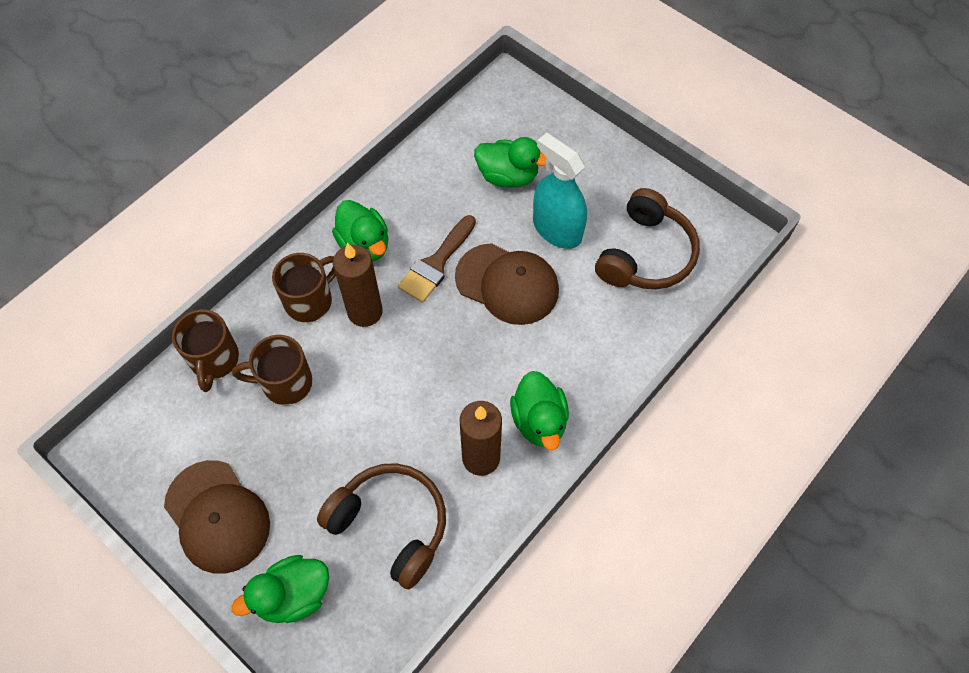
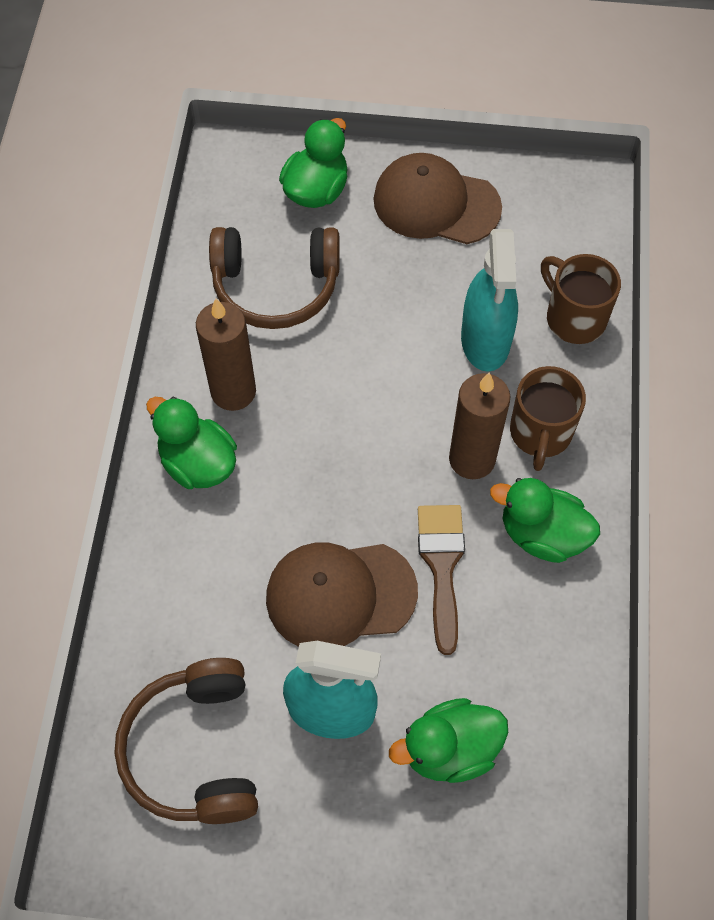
camera: 145 degrees right, 0 degrees up
brown mug [232,335,313,405] -> turquoise spray bottle [461,229,518,371]

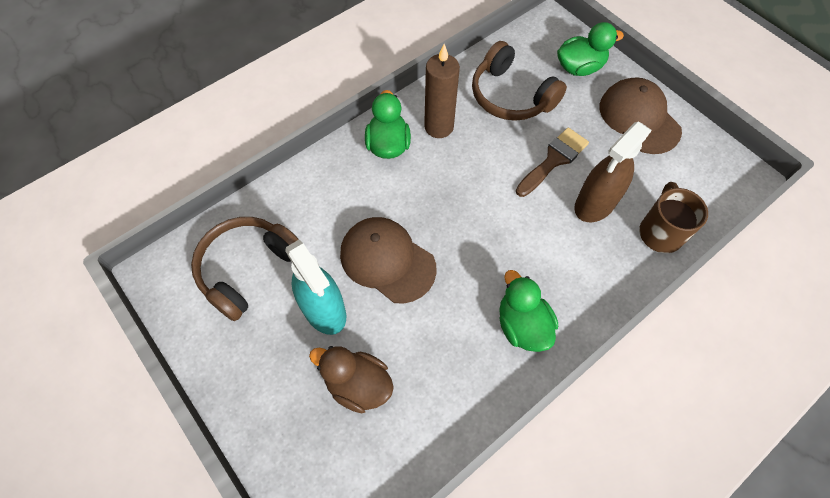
camera: 45 degrees right, 0 degrees up
green duck [389,698,508,783] -> brown duck [309,346,394,413]
brown brush [418,505,465,655] -> brown brush moved to [516,127,589,197]
brown candle [449,373,511,479] -> none
turquoise spray bottle [461,229,518,371] -> brown spray bottle [574,122,652,222]
brown mug [510,366,586,471] -> none

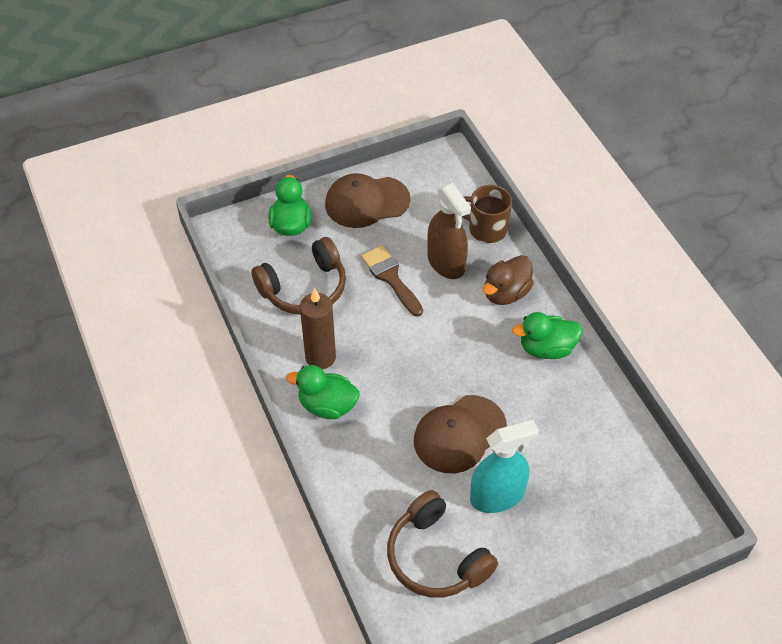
camera: 75 degrees left, 10 degrees down
brown duck [309,346,394,413] -> brown duck moved to [483,255,534,305]

